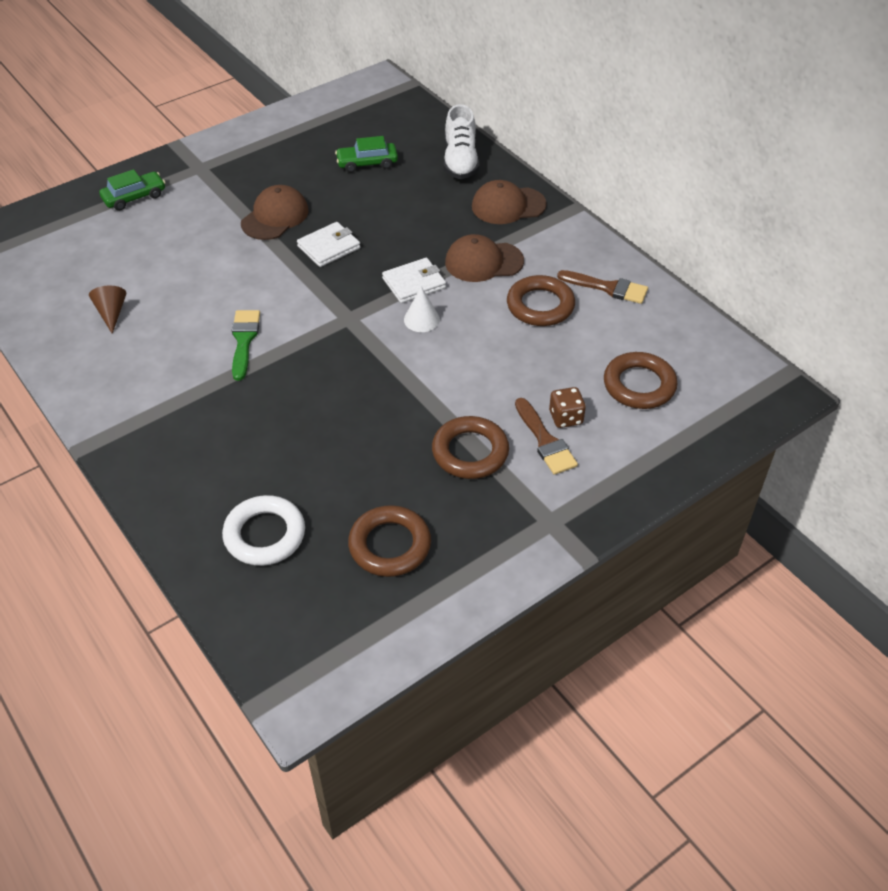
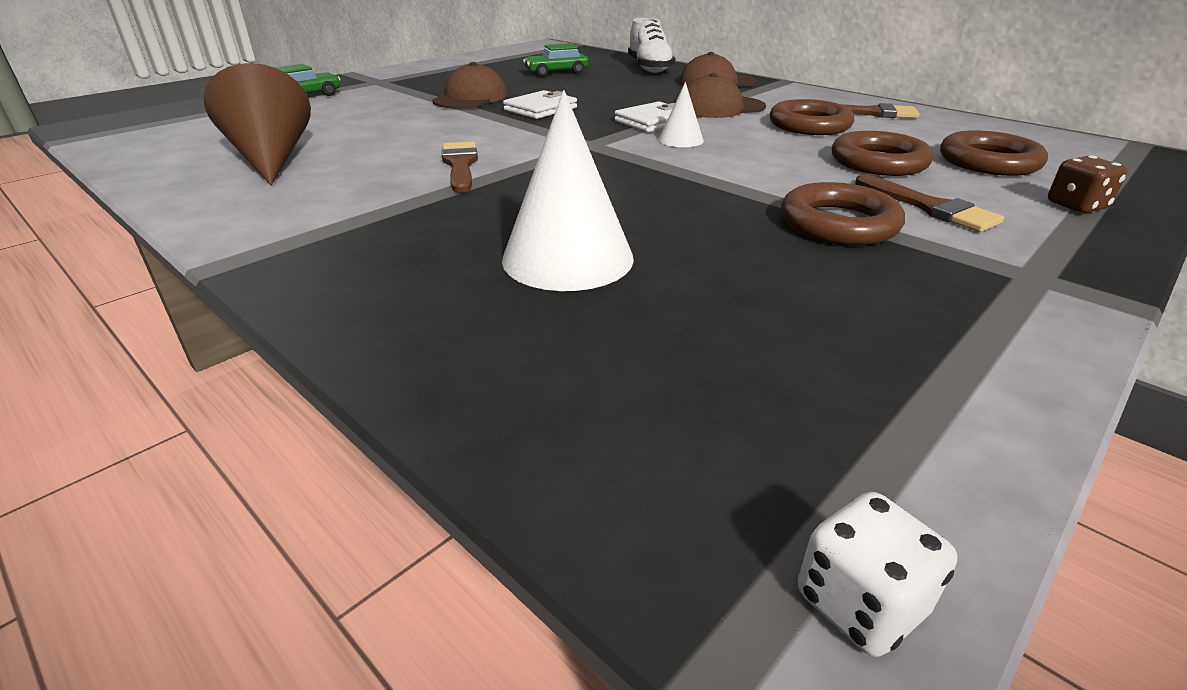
camera: 10 degrees left, 15 degrees down
brown cone [89,286,126,334] -> brown cone [204,63,311,185], size x1.94
white ring [222,495,305,566] -> none
green brush [232,310,260,381] -> brown brush [442,142,478,193]
brown ring [348,505,431,577] -> brown ring moved to [832,131,933,176]
brown dice [549,387,586,428] -> brown dice moved to [1048,155,1128,213]
none -> white cone [502,90,634,291]
none -> white dice [798,492,957,657]

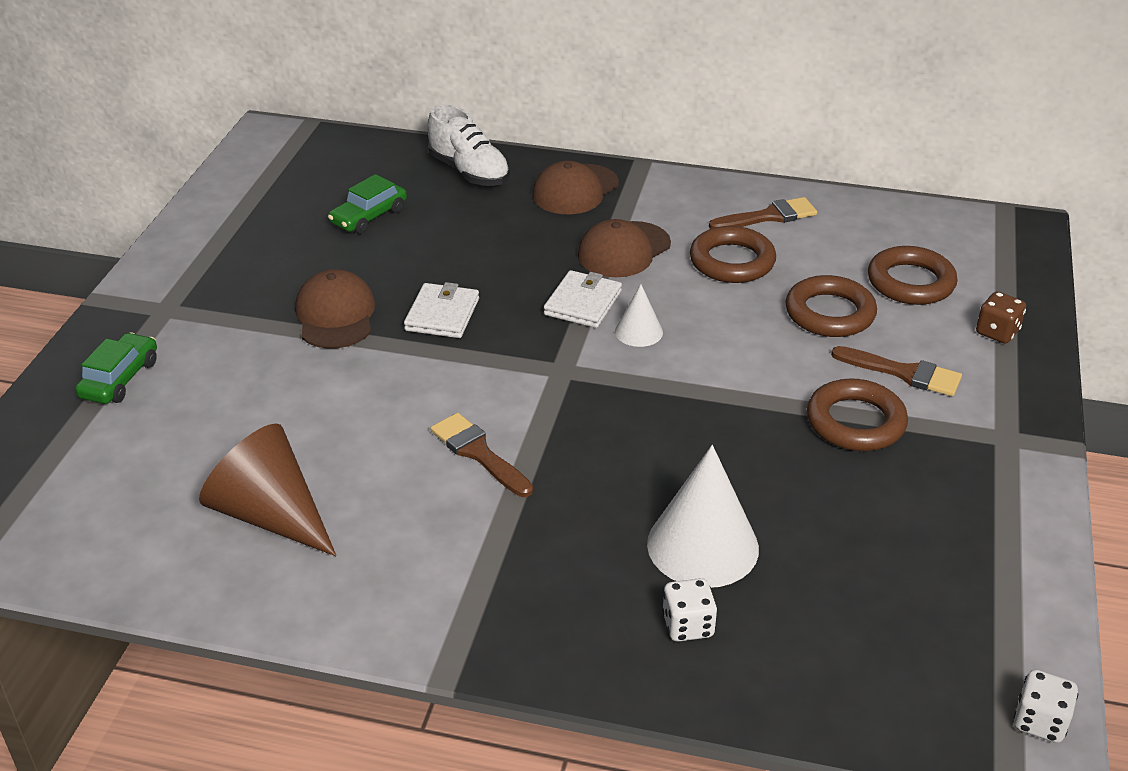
camera: 30 degrees left, 5 degrees up
none -> white dice [662,578,717,642]

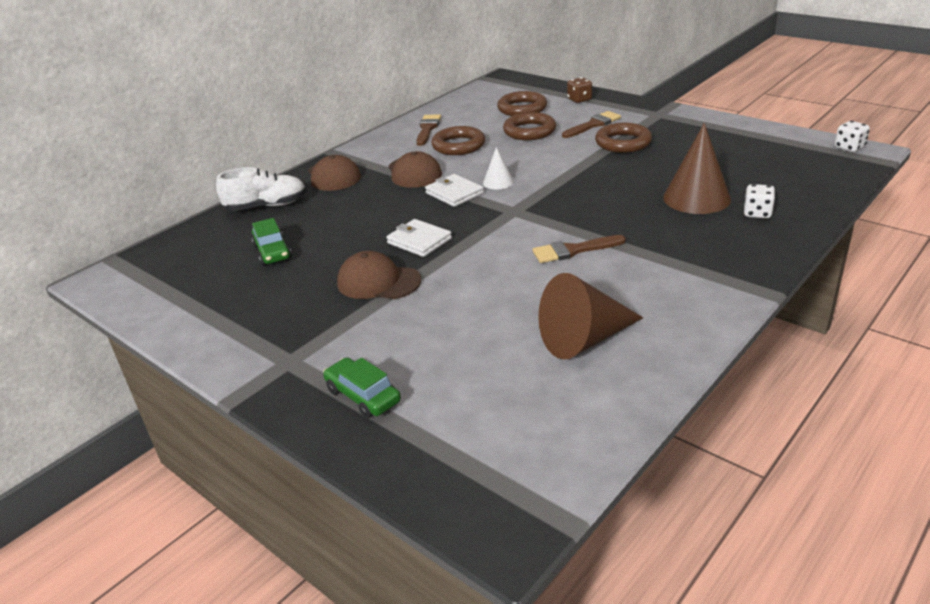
camera: 60 degrees left, 5 degrees down
white cone [647,445,759,588] -> brown cone [663,123,731,214]

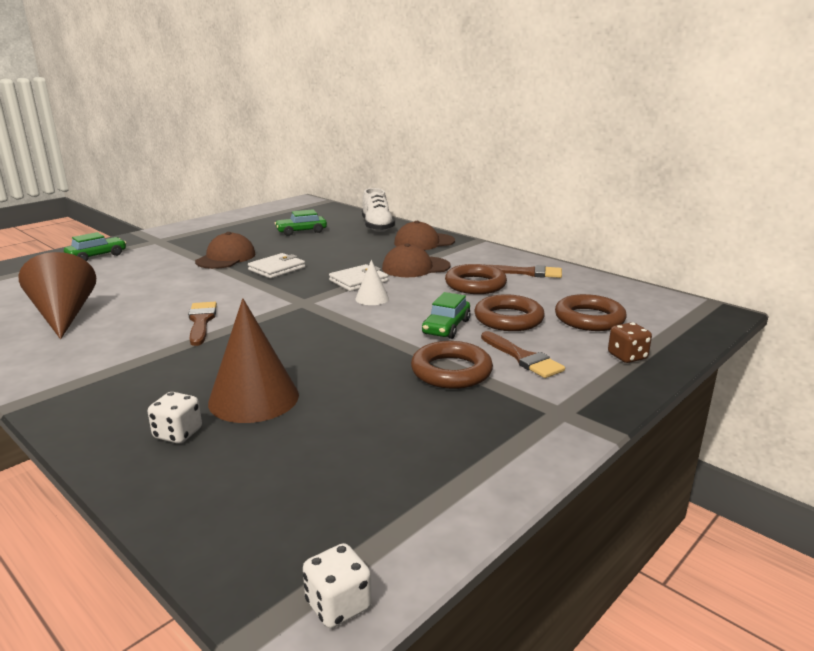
camera: 90 degrees right, 10 degrees down
none -> green car [422,292,471,339]

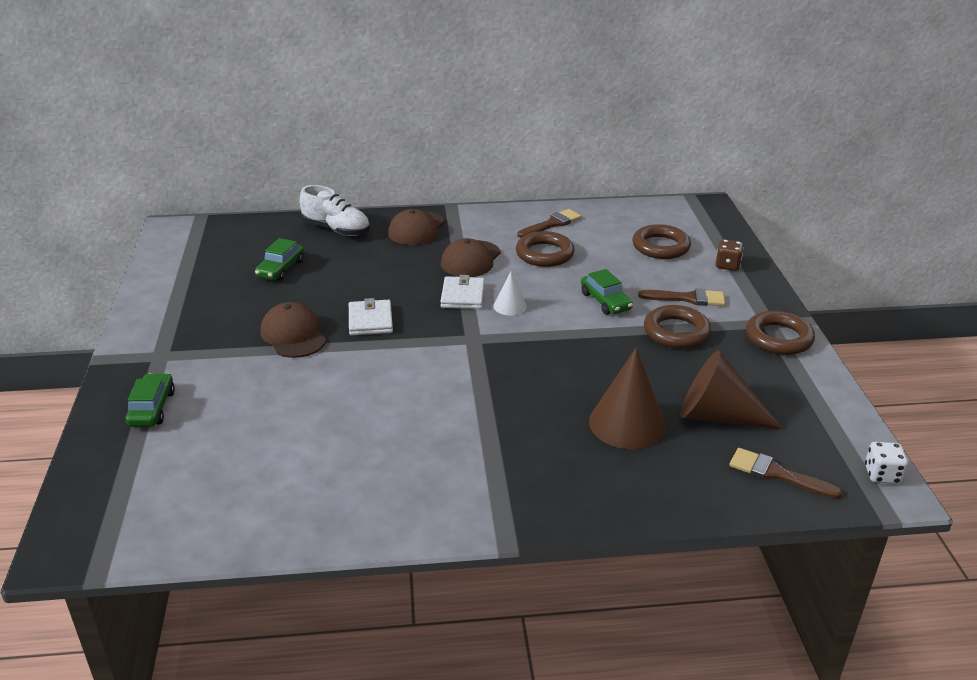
camera: 50 degrees left, 10 degrees up
brown cone [19,252,96,339] -> brown cone moved to [680,350,783,429]
white dice [148,392,202,444] -> none
brown brush [188,302,217,346] -> brown brush moved to [729,448,842,499]
brown ring [474,294,545,331] -> brown ring moved to [746,311,815,355]

